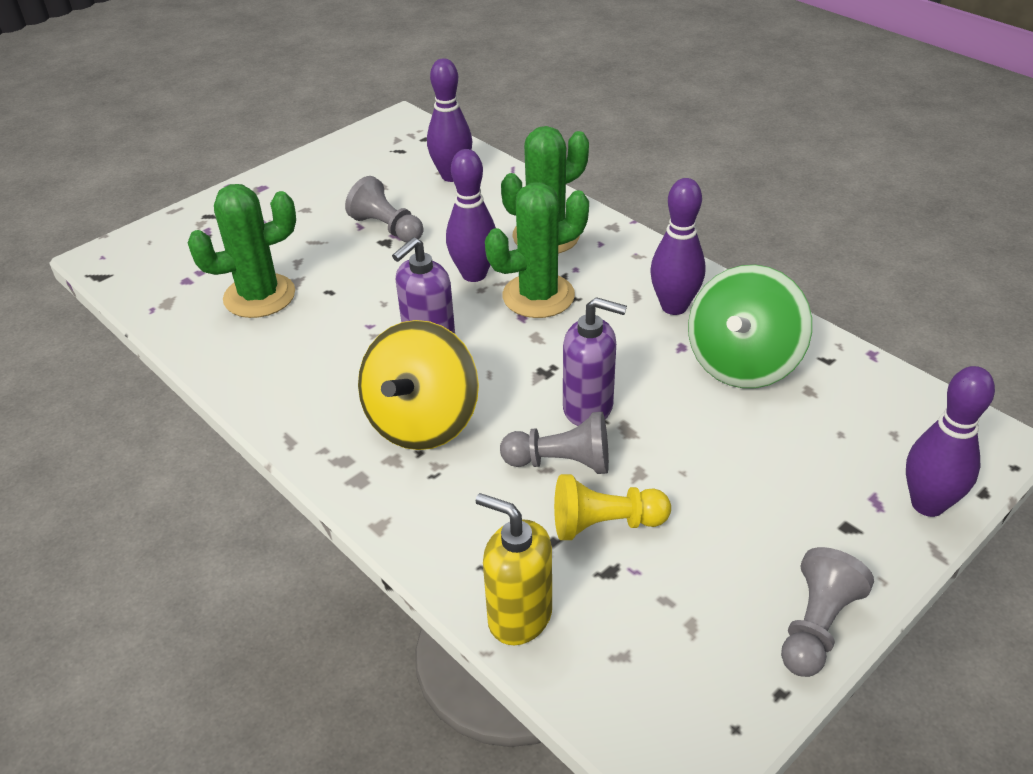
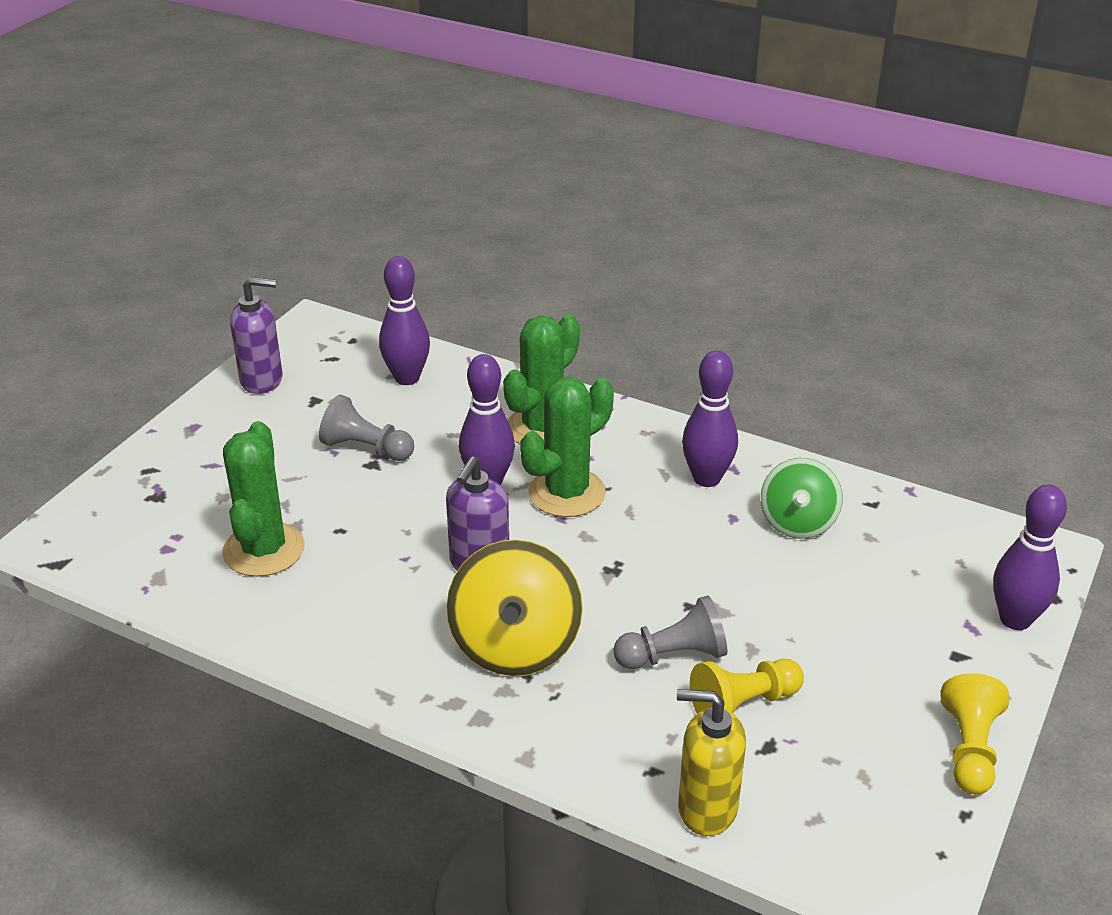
camera: 20 degrees left, 5 degrees down
green cactus [187,184,296,318] -> green cactus turned 45 degrees counterclockwise [222,421,305,577]
purple soap dispenser [563,297,627,426] -> purple soap dispenser moved to [230,277,282,394]
green spinning top [688,265,812,388] -> green spinning top [761,458,843,539], size x0.66
grey pawn [781,547,874,677] -> yellow pawn [941,673,1009,794]

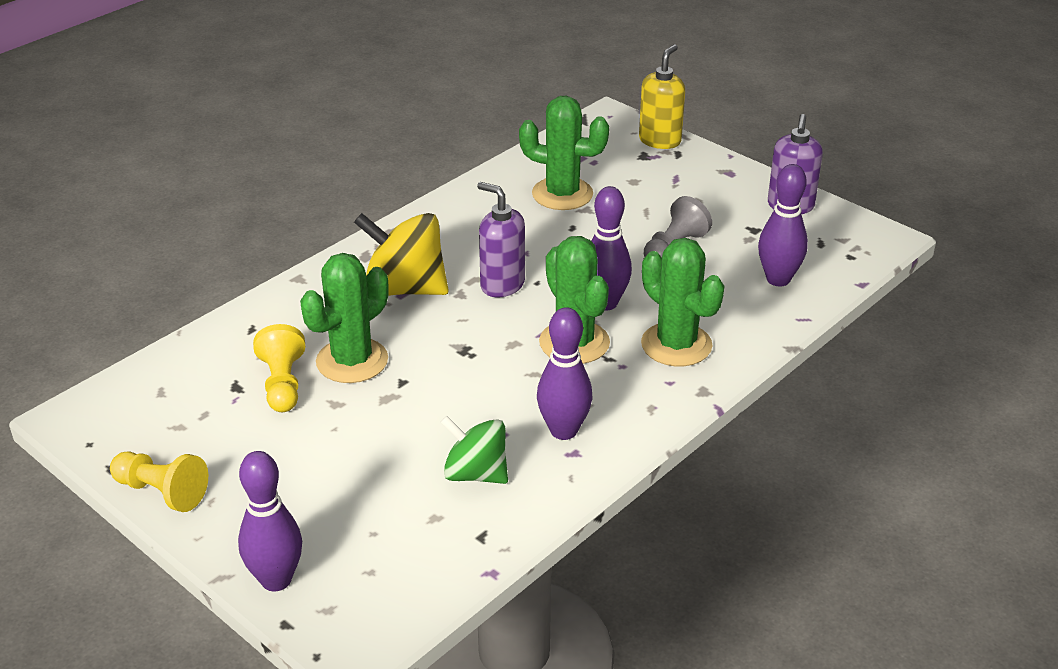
camera: 105 degrees right, 0 degrees up
grey pawn [613,595,727,669] -> green cactus [300,253,389,383]
yellow soap dispenser [677,689,746,836] -> yellow soap dispenser moved to [639,44,685,149]

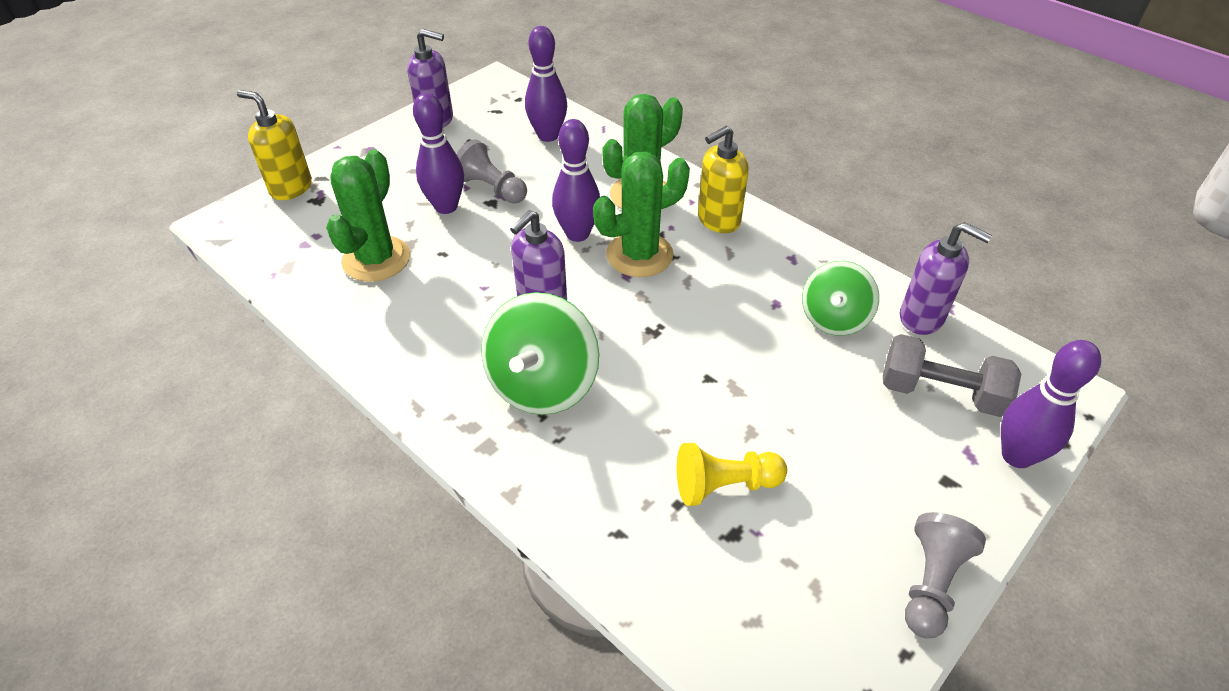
camera: 90 degrees left, 10 degrees up
yellow pawn [110,452,208,512] -> grey pawn [905,512,986,639]
green cactus [300,253,389,383] -> none
yellow spinning top [354,213,449,296] -> green spinning top [481,292,599,415]
purple bowling pin [537,307,593,440] -> purple bowling pin moved to [413,93,464,214]
none -> yellow soap dispenser [698,126,749,233]
none -> grey dumbbell [883,334,1022,417]
none -> purple soap dispenser [900,222,992,335]

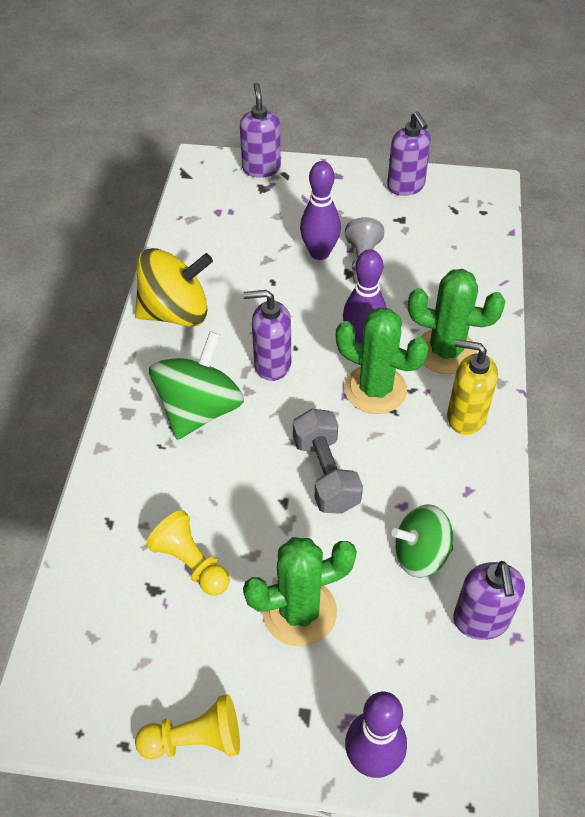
camera: 55 degrees right, 5 degrees up
yellow soap dispenser [237,90,312,200] -> purple soap dispenser [240,82,281,178]
green cactus [326,149,410,282] -> green cactus moved to [243,537,357,647]
green spinning top [481,292,599,415] -> green spinning top turned 135 degrees clockwise [149,331,244,440]
purple bowling pin [525,26,567,142] -> none
grey dumbbell [883,334,1022,417] -> grey dumbbell moved to [293,409,363,514]
grey pawn [905,512,986,639] -> yellow pawn [135,694,240,759]
none -> yellow spinning top [135,248,213,327]

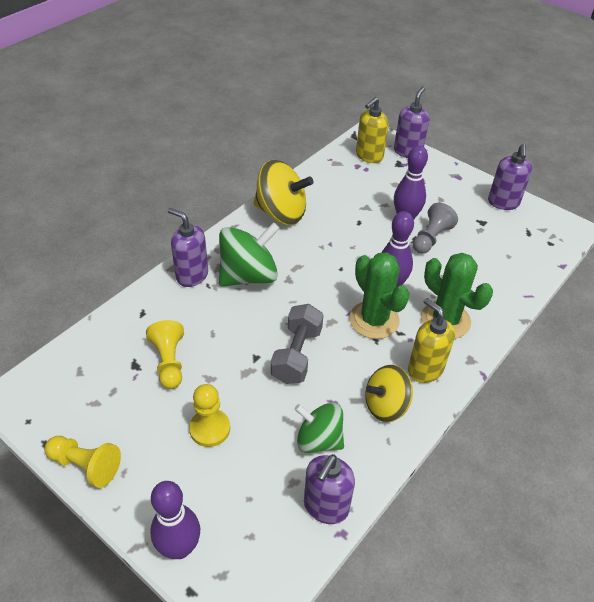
camera: 30 degrees right, 5 degrees down
purple soap dispenser [243,290,291,381] -> purple soap dispenser moved to [168,208,208,287]
green cactus [243,537,357,647] -> yellow pawn [189,384,230,447]
none -> yellow soap dispenser [356,97,389,163]
none -> yellow spinning top [365,365,413,422]

